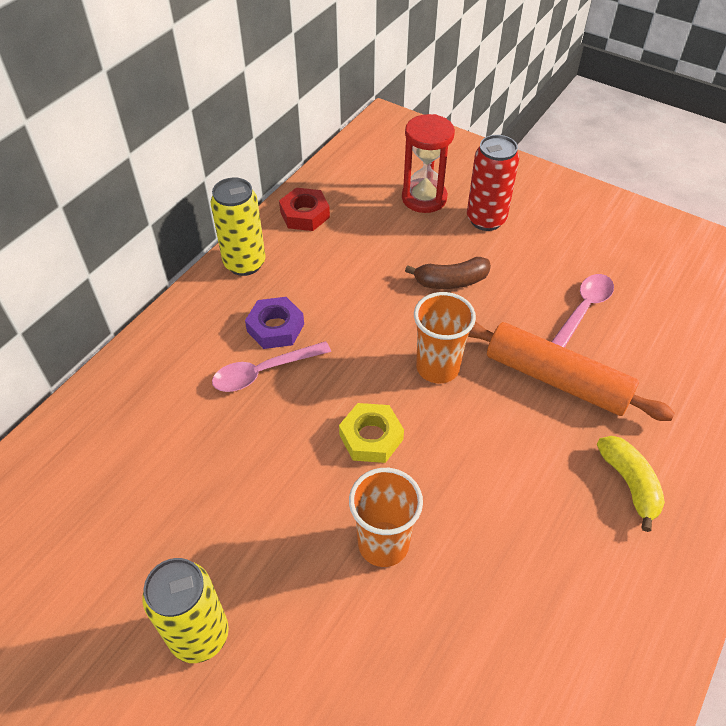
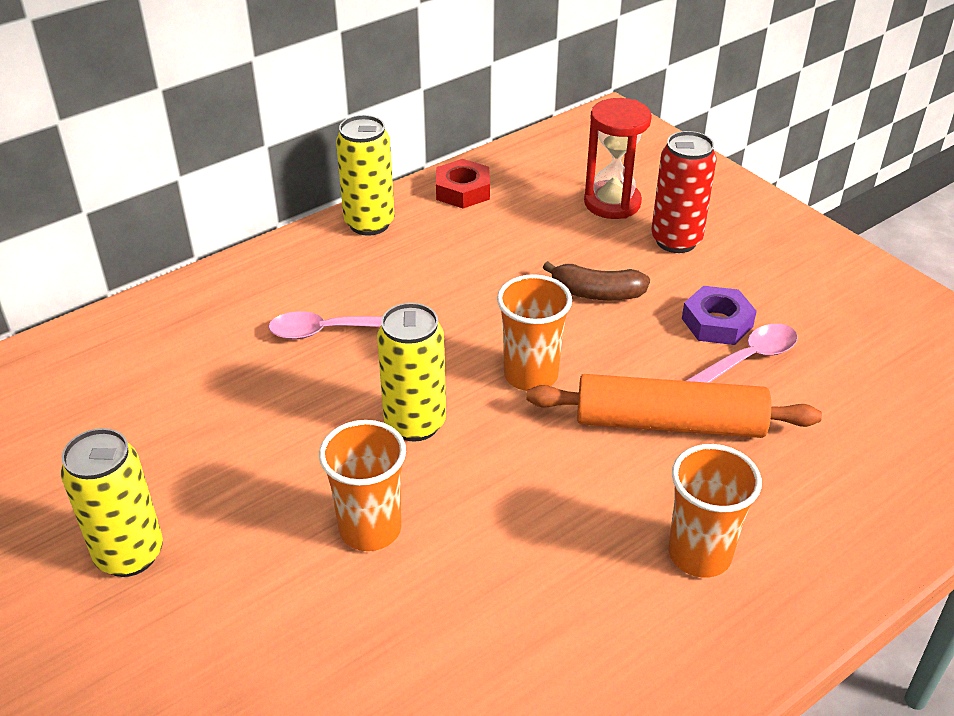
camera: 20 degrees right, 10 degrees down
purple nut [245,297,304,349] -> purple nut moved to [682,286,757,345]
yellow nut [339,403,404,463] -> yellow can [377,303,446,441]
orange rolling pin [468,321,675,421] -> orange rolling pin turned 45 degrees counterclockwise [527,374,822,438]
yellow banana [597,436,665,532] -> orange cup [668,444,762,578]

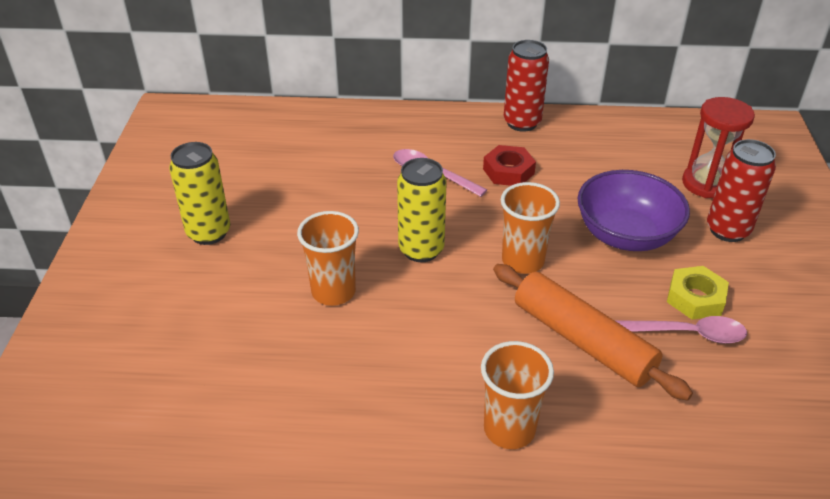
camera: 40 degrees right, 0 degrees up
yellow can [336,115,395,236] -> red can [504,40,549,132]
red nut [436,159,490,209] -> red nut moved to [483,145,536,186]
brown banana [543,261,650,300] -> purple bowl [577,170,690,251]
purple nut [682,286,757,345] -> yellow nut [667,266,729,320]

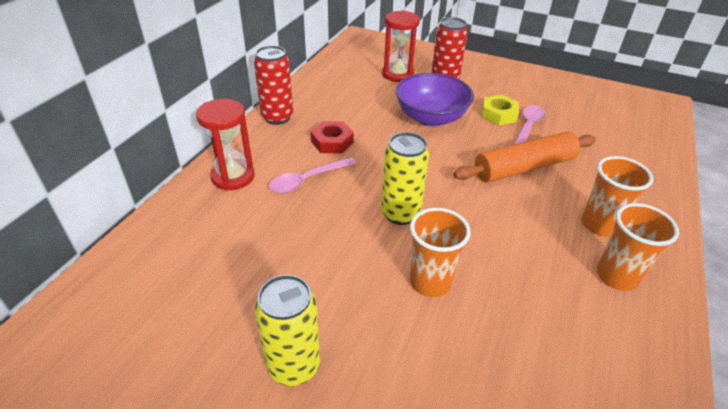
camera: 70 degrees left, 0 degrees up
orange cup [501,182,560,274] -> orange cup moved to [597,203,679,291]
none -> red hourglass [196,99,255,191]

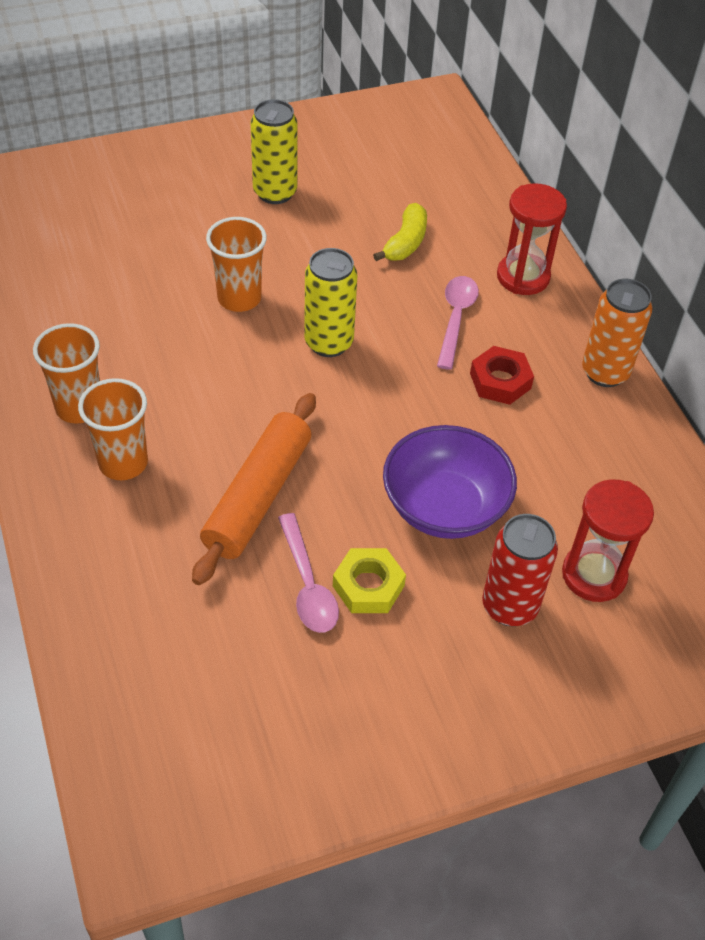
camera: 135 degrees right, 10 degrees up
red can [254,46,293,125] -> orange can [582,279,652,387]
none -> yellow banana [373,203,427,261]

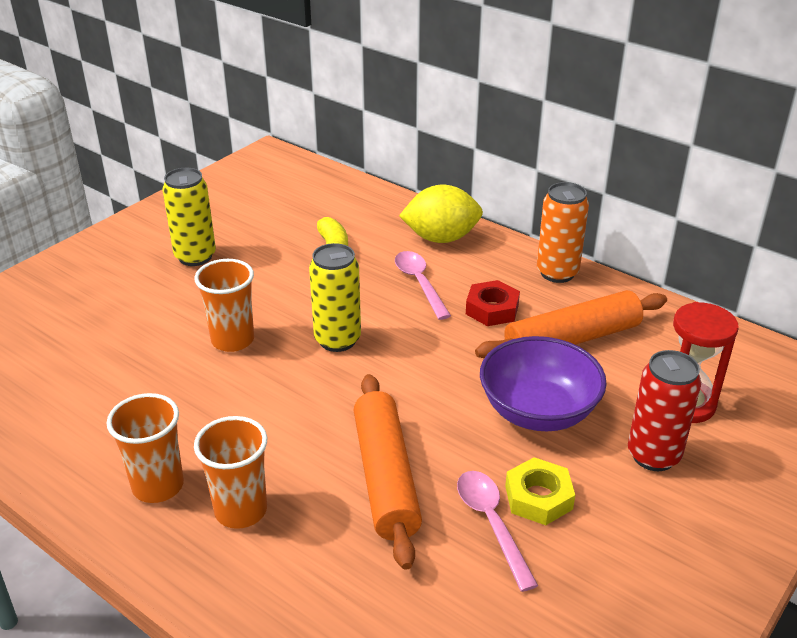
camera: 30 degrees left, 15 degrees down
pink spoon [278,513,339,633] -> pink spoon turned 150 degrees counterclockwise [457,471,538,592]
red hourglass [497,183,567,295] -> yellow lemon [399,184,483,243]
none -> orange rolling pin [475,290,667,358]

